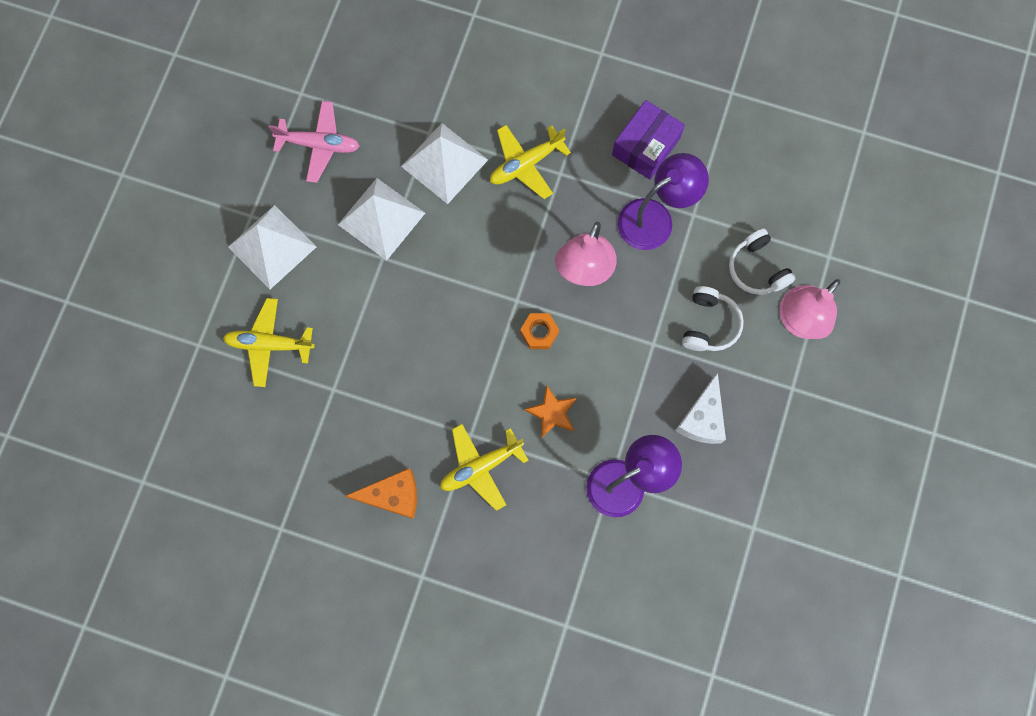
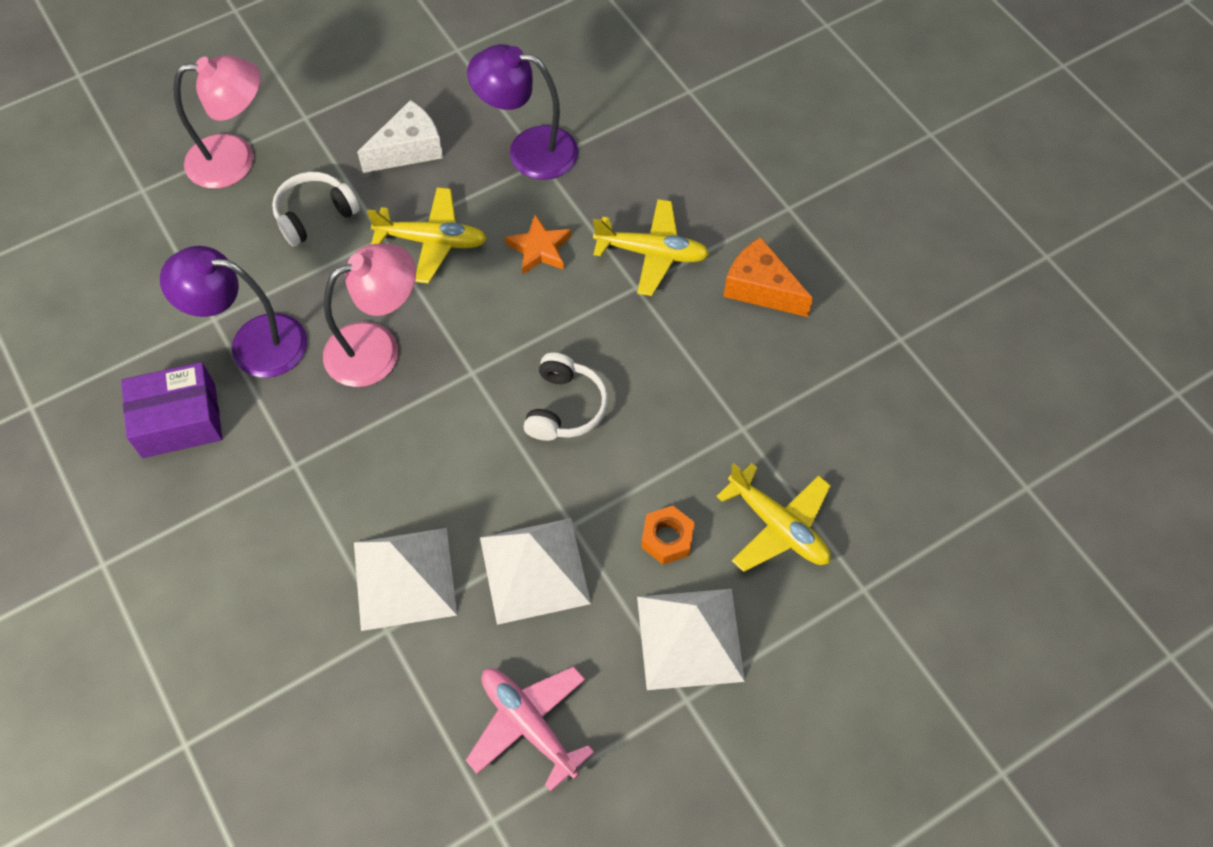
camera: 140 degrees left, 15 degrees down
yellow plane [490,125,571,199] -> yellow plane moved to [367,187,487,283]
orange nut [520,313,559,349] -> orange nut moved to [641,506,695,565]
white headphones [729,229,796,295] -> white headphones moved to [524,353,608,441]

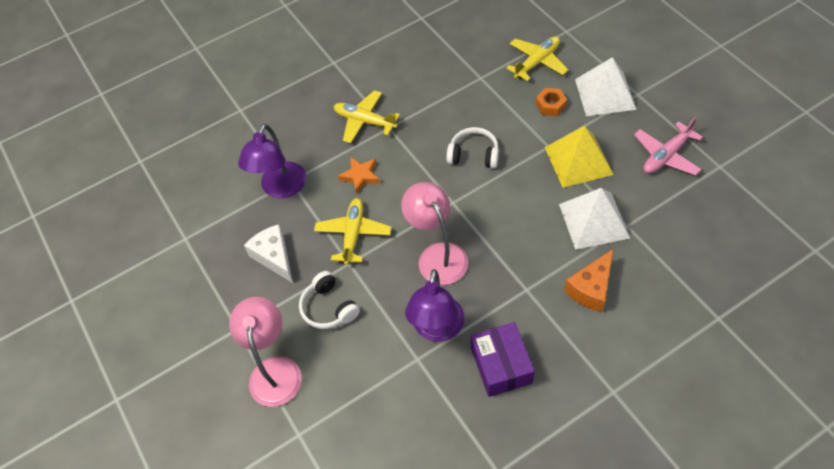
camera: 85 degrees left, 5 degrees down
white pyramid [480,518,591,625] -> yellow pyramid [545,126,614,188]
yellow plane [593,199,709,296] -> yellow plane turned 75 degrees counterclockwise [333,90,400,143]
orange cheese [724,237,813,317] -> orange cheese moved to [564,249,613,312]

